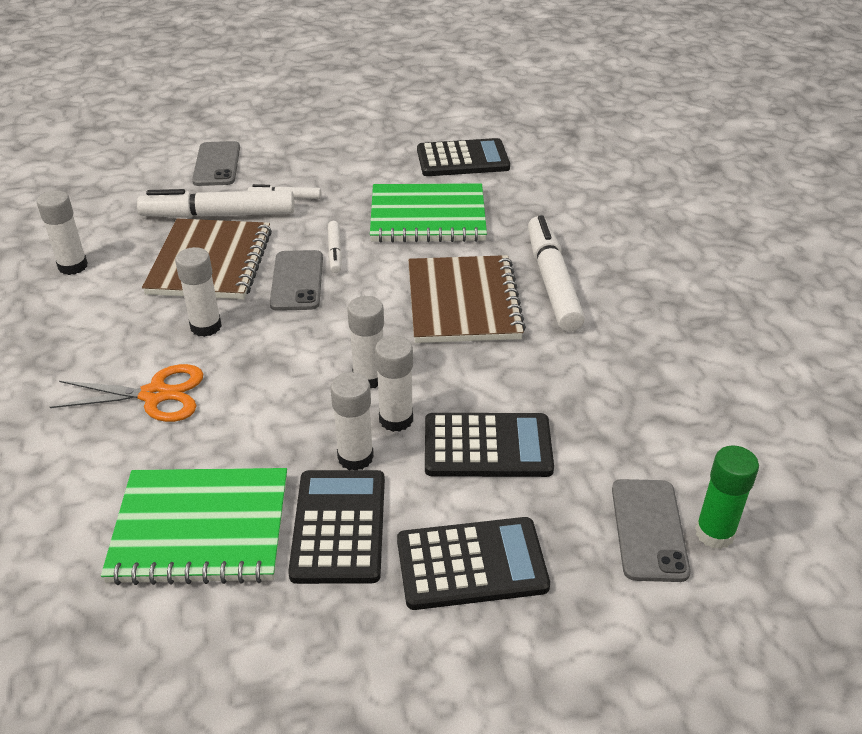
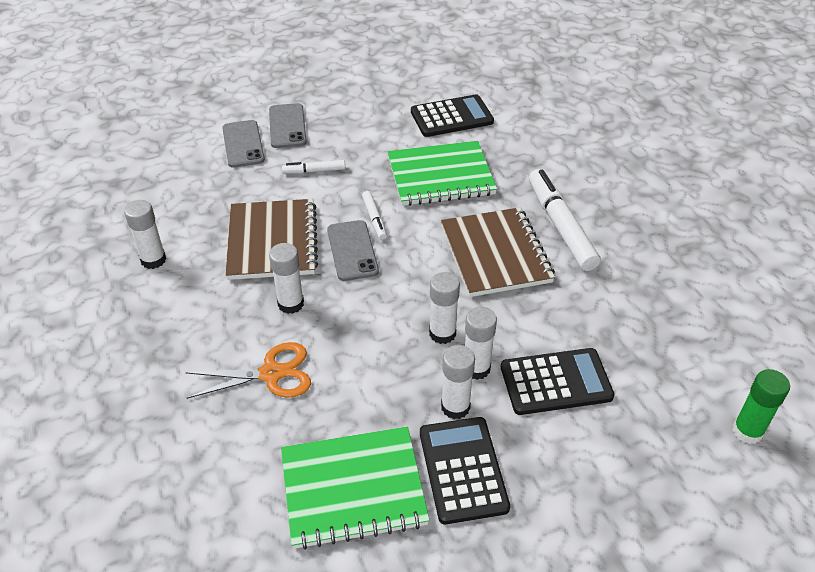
camera: 10 degrees left, 5 degrees up
white marker [137,189,295,218] -> none
black calculator [397,517,550,610] -> none
grey phone [612,479,691,582] -> grey phone moved to [269,103,307,148]

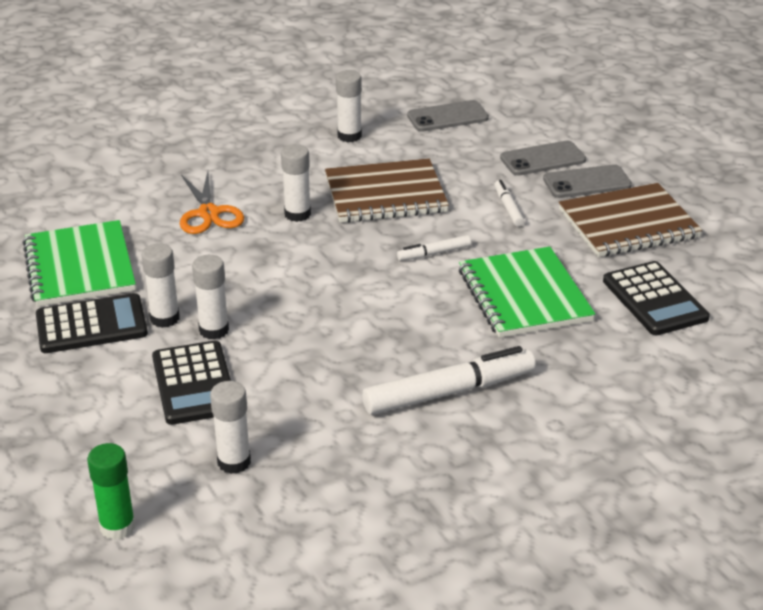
camera: 85 degrees right, 10 degrees down
grey phone [327,220,379,281] -> grey phone moved to [407,100,489,132]
white glue stick [429,272,460,344] -> white glue stick moved to [210,381,251,474]
brown notebook [441,207,555,297] -> brown notebook moved to [559,183,702,257]

